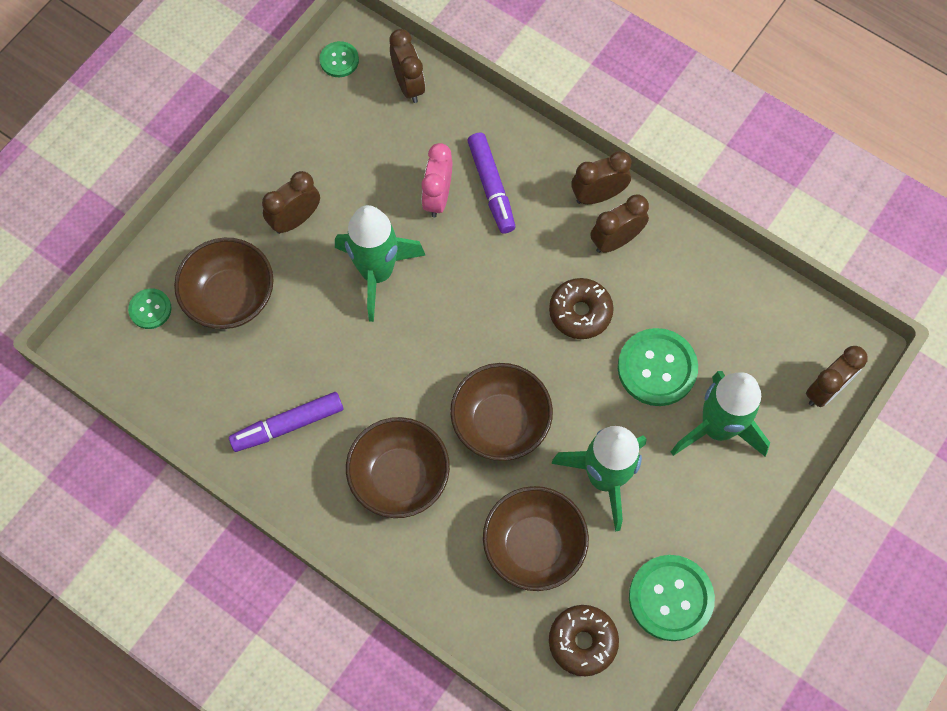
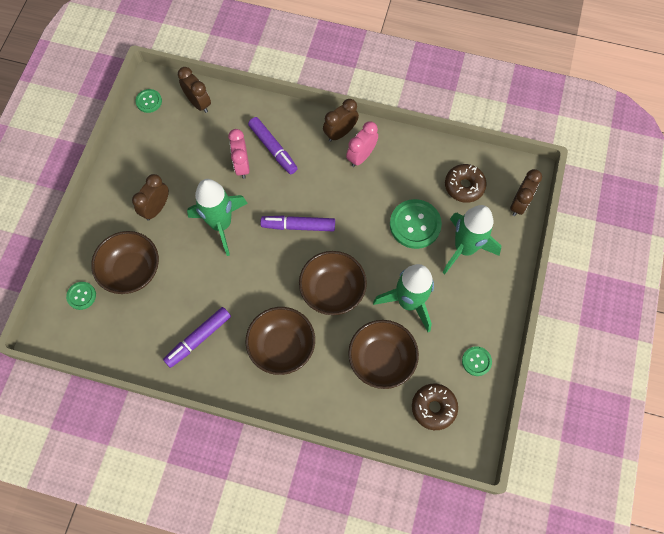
camera: 20 degrees left, 0 degrees up
brown donut [549,278,614,339] -> brown donut moved to [445,164,487,203]
brown clock [590,194,649,253] -> pink clock [346,121,378,167]
green button [629,555,715,641] -> green button [462,346,492,376], size x0.54
none -> purple marker [261,216,335,231]

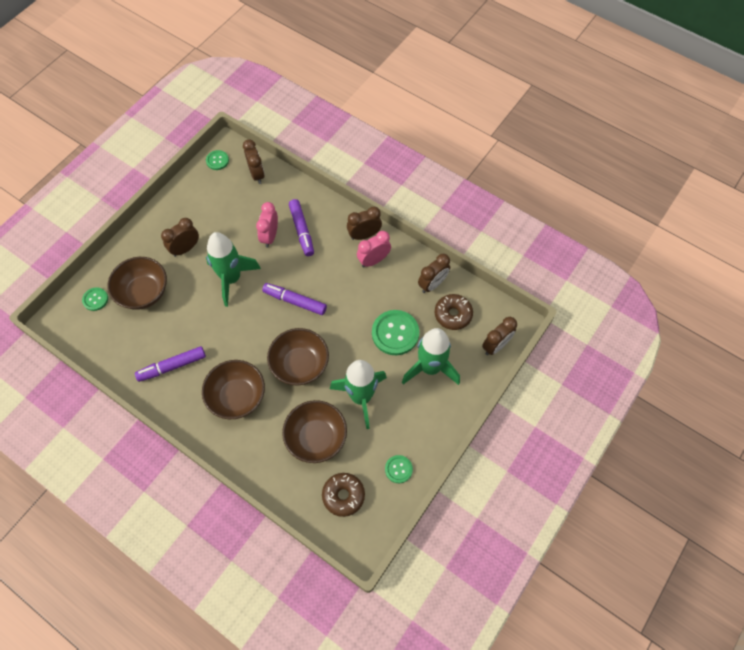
camera: 20 degrees right, 5 degrees down
none -> brown clock [418,254,450,293]

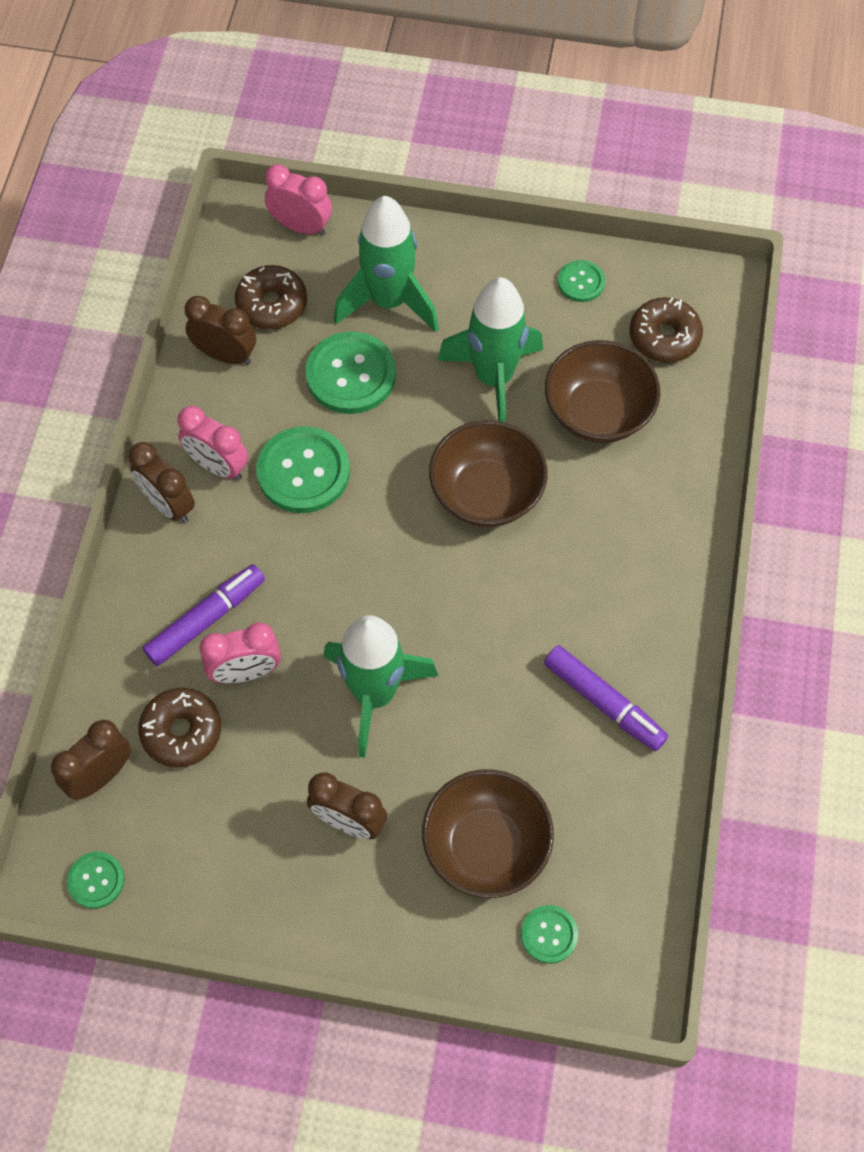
camera: 115 degrees left, 0 degrees up
brown bowl [202,360,265,419] -> none
purple marker [262,283,327,315] -> none
brown clock [482,317,517,355] -> pink clock [265,164,332,236]
none -> brown donut [138,688,221,768]
none -> green button [256,426,350,513]

